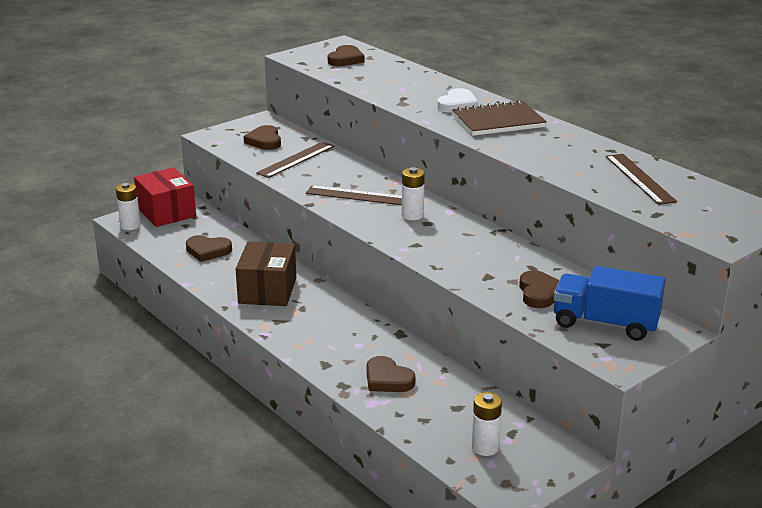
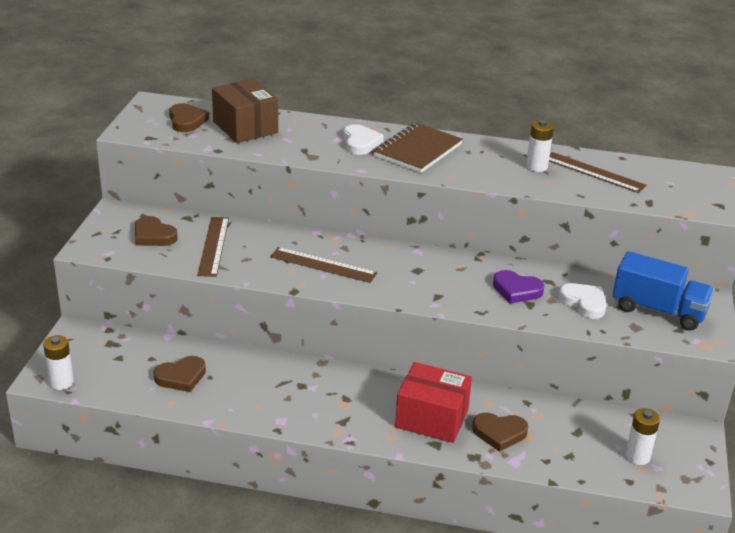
camera: 40 degrees left, 5 degrees up
red box [134,167,196,227] -> red box moved to [395,362,472,443]
brown box [236,242,296,306] -> brown box moved to [212,79,278,143]
brown ruler [306,185,402,205] -> brown ruler turned 45 degrees clockwise [270,247,377,283]
white battery [402,167,425,220] -> white battery moved to [526,120,554,172]
brown heart [519,270,559,308] -> white heart [559,283,607,319]
blue truck [553,266,666,341] -> blue truck turned 135 degrees counterclockwise [613,251,714,331]
none -> purple heart [493,270,545,303]

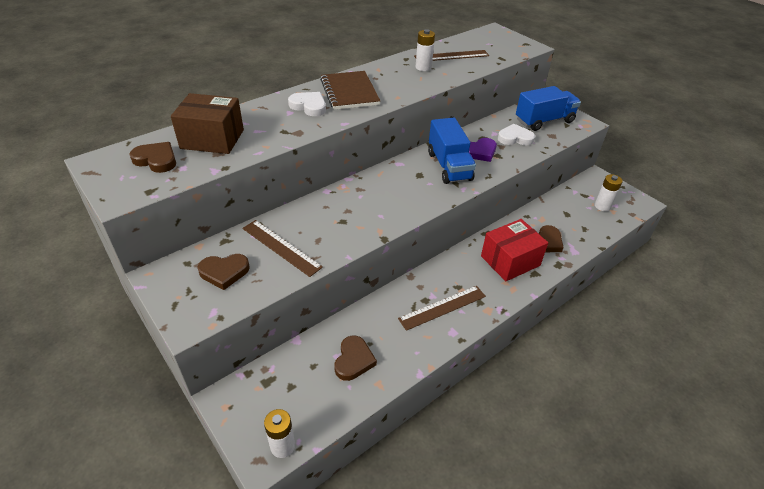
camera: 50 degrees left, 10 degrees up
brown ruler [270,247,377,283] -> brown ruler moved to [398,286,486,331]
none -> blue truck [428,118,476,184]

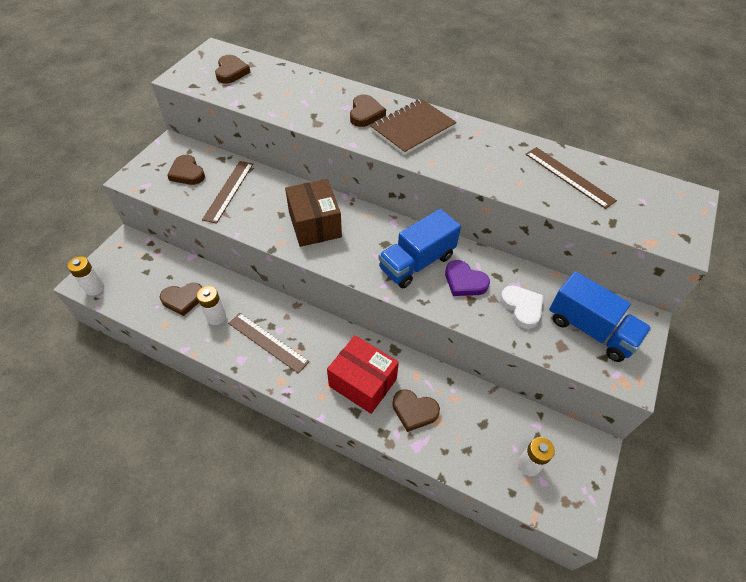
camera: 65 degrees right, 10 degrees up
brown box [171,93,244,154] -> brown box moved to [285,179,342,247]
white heart [288,92,326,116] -> brown heart [350,95,386,127]
white battery [416,29,435,71] -> white battery moved to [197,286,226,325]

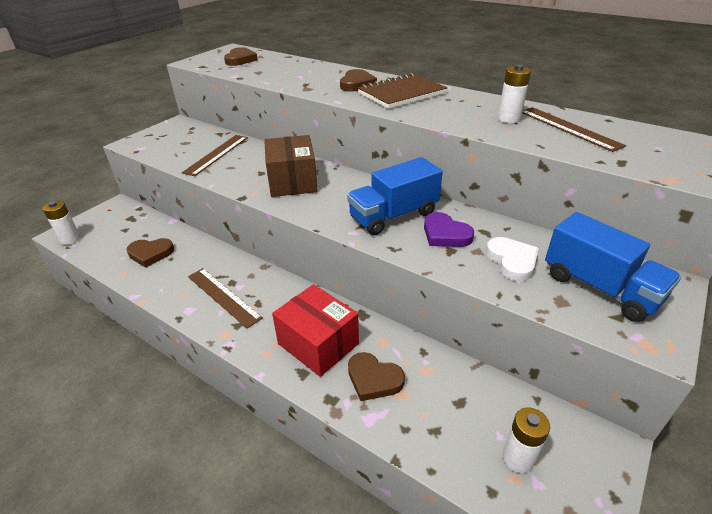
camera: 10 degrees right, 15 degrees down
brown heart [167,155,205,185] -> none
white battery [197,286,226,325] -> white battery moved to [498,64,531,123]

